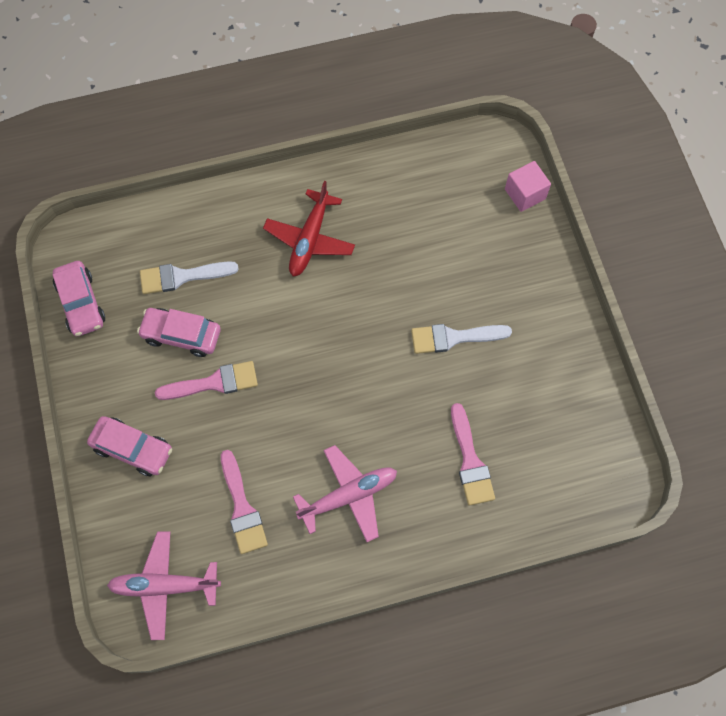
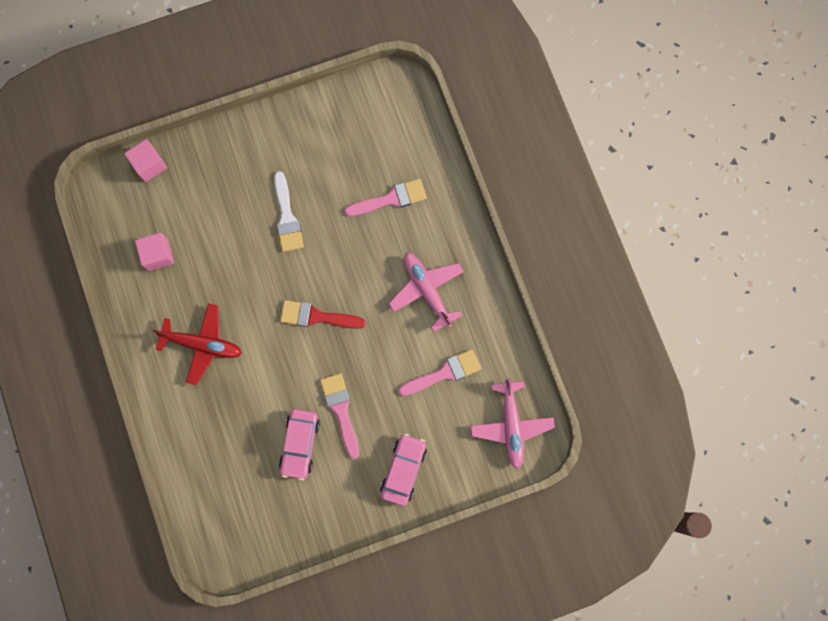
camera: 95 degrees left, 10 degrees up
pink car [53,261,105,336] -> none
white brush [140,261,239,294] -> none
none -> pink cube [135,233,174,271]
none -> red brush [280,300,366,329]

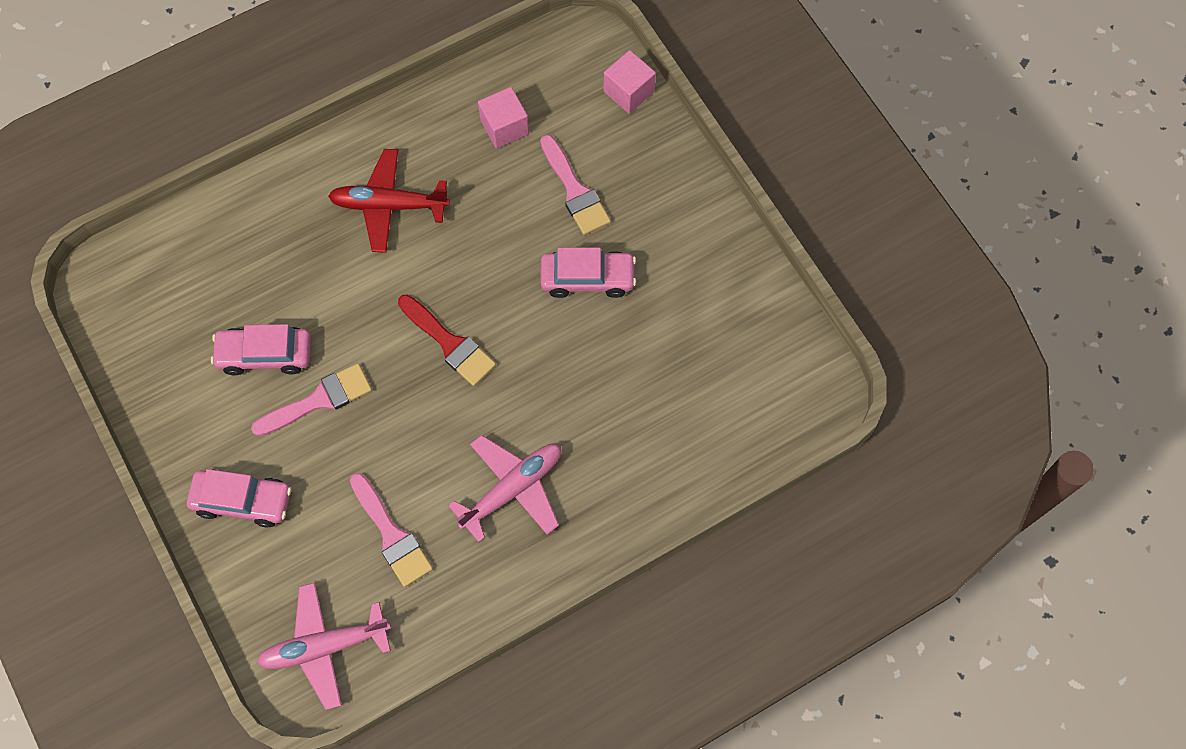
camera: 80 degrees right, 10 degrees down
red plane [152,303,242,385] -> red plane turned 90 degrees clockwise [328,149,450,253]
white brush [274,171,304,252] -> pink car [540,248,636,298]
red brush [280,300,366,329] -> red brush turned 135 degrees clockwise [398,295,496,386]
pink brush [344,179,427,217] -> pink brush moved to [540,134,611,235]

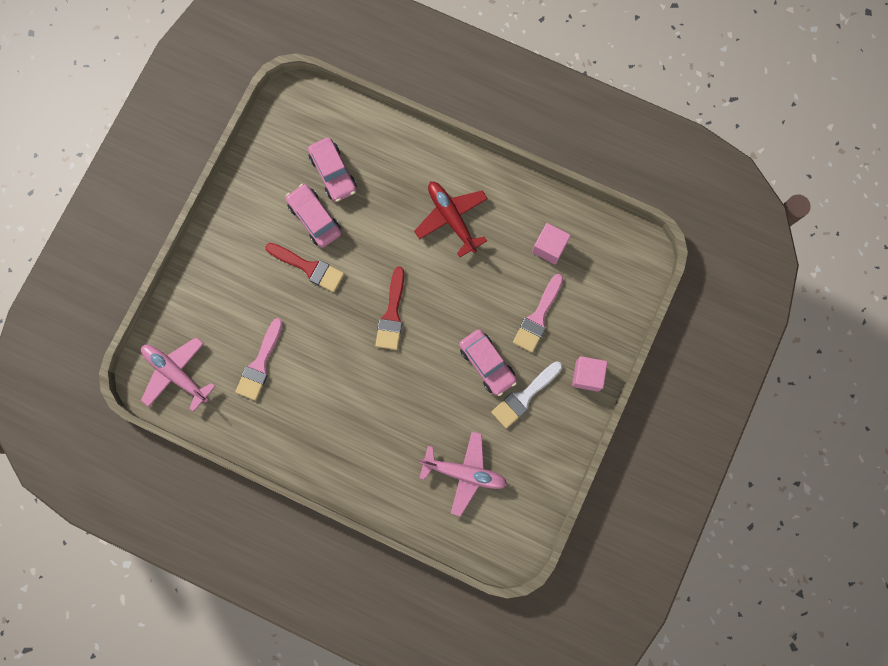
camera: 55 degrees right, 10 degrees up
pink car [187,469,292,528] -> pink car moved to [308,137,357,202]
pink brush [251,363,372,436] -> red brush [265,243,344,292]
pink plane [448,435,562,542] -> pink plane moved to [419,431,507,516]
pink cube [604,50,656,114] -> pink cube moved to [572,356,608,392]
none -> white brush [491,361,562,429]

